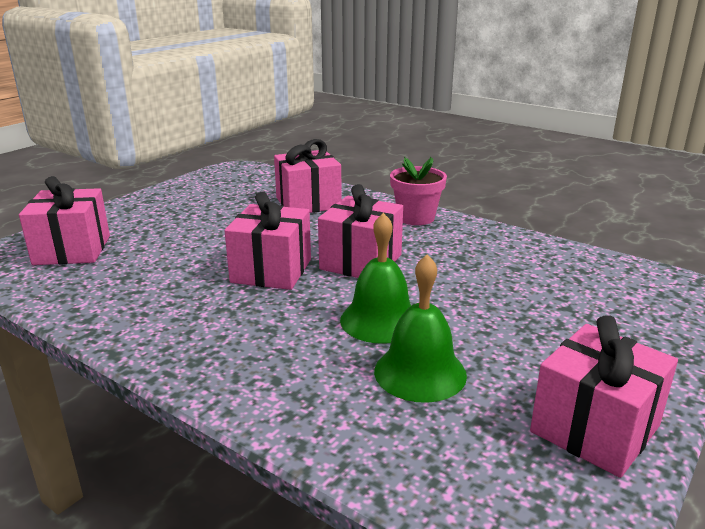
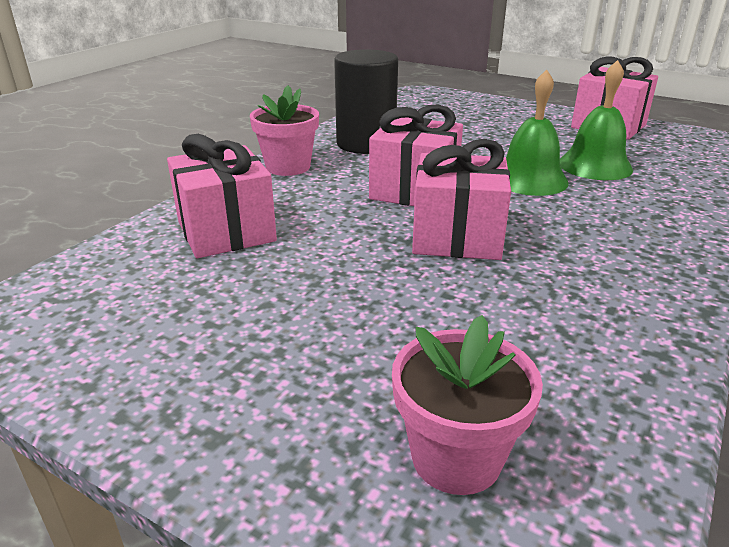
camera: 95 degrees left, 5 degrees up
pink gift [19,176,110,265] -> pink flower pot [392,315,543,495]
none -> black cylinder [334,49,398,154]

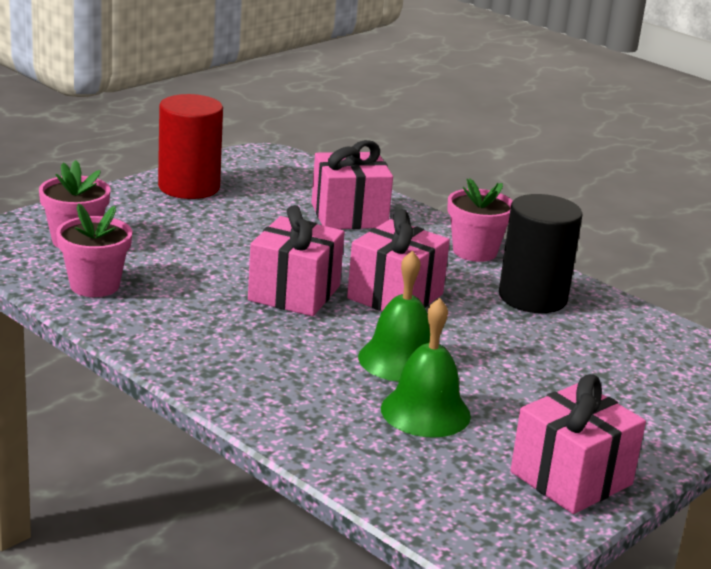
camera: 100 degrees right, 5 degrees down
none -> pink flower pot [56,203,132,297]
none -> red cylinder [158,94,223,199]

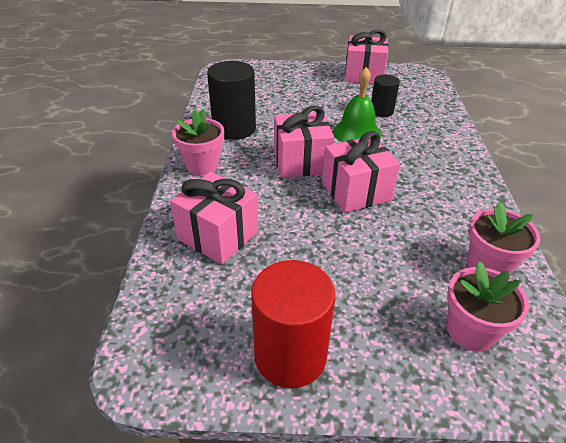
camera: 130 degrees left, 15 degrees up
green bell [381,298,471,438] -> black cylinder [371,74,400,117]

